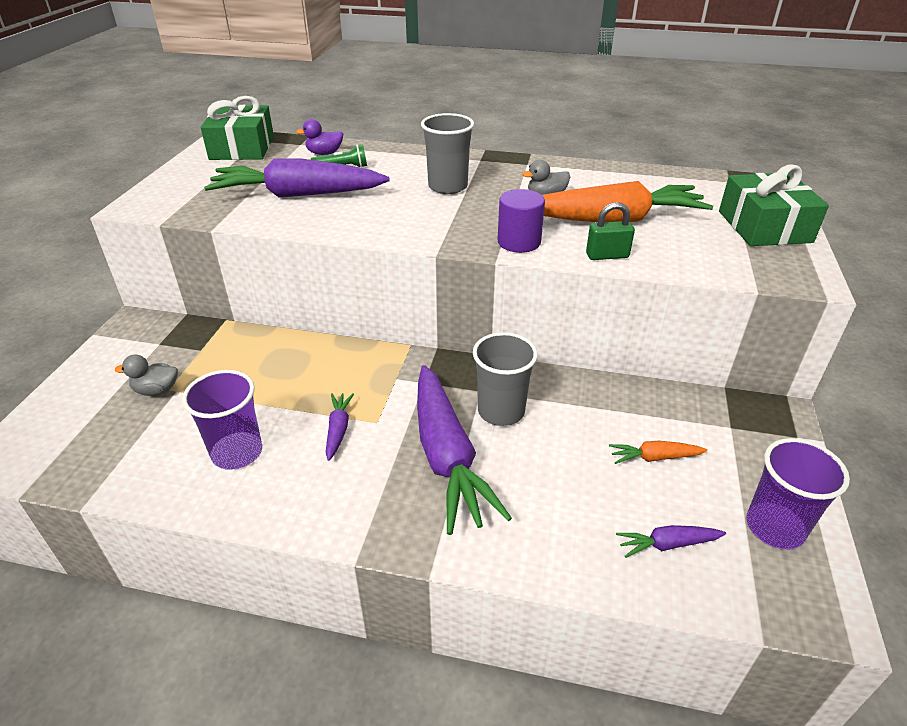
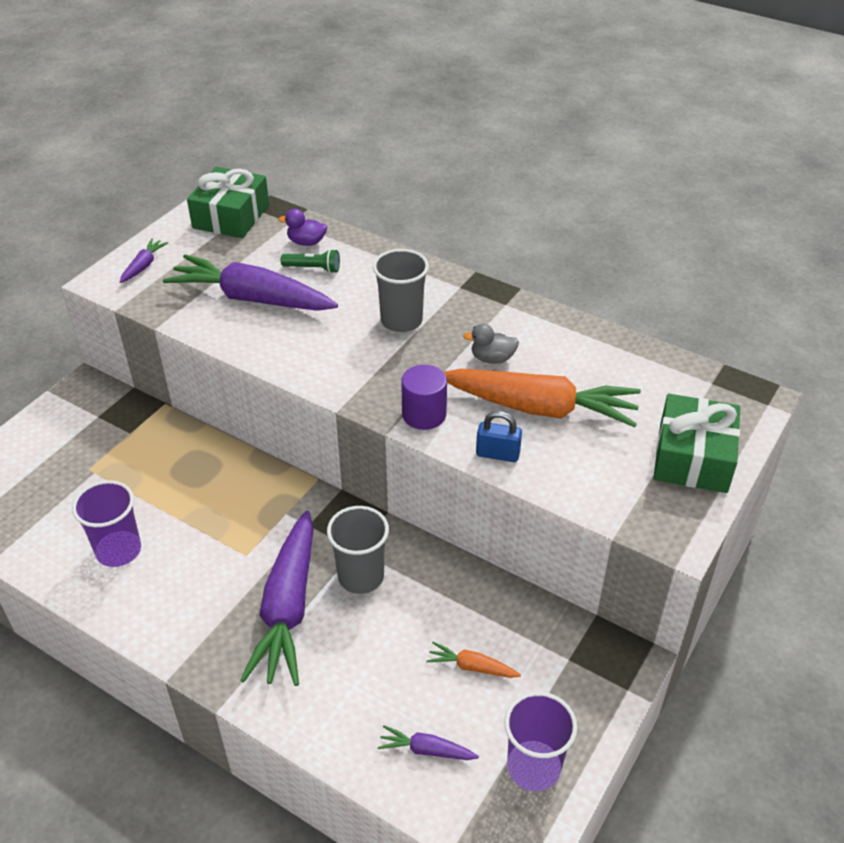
camera: 20 degrees right, 5 degrees up
grey duck [115,355,178,396] -> none
purple carrot [326,393,354,461] -> purple carrot moved to [120,238,168,283]
green padlock [586,202,635,260] -> blue padlock [476,411,522,462]

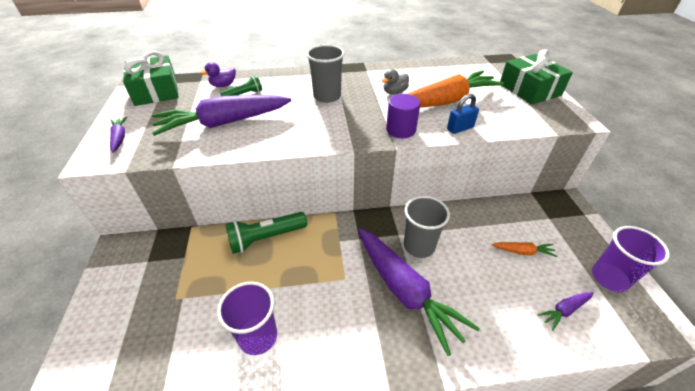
camera: 40 degrees left, 0 degrees up
orange carrot [426,642,521,678] -> orange carrot turned 150 degrees counterclockwise [492,242,558,257]
none -> green flashlight [225,212,307,254]

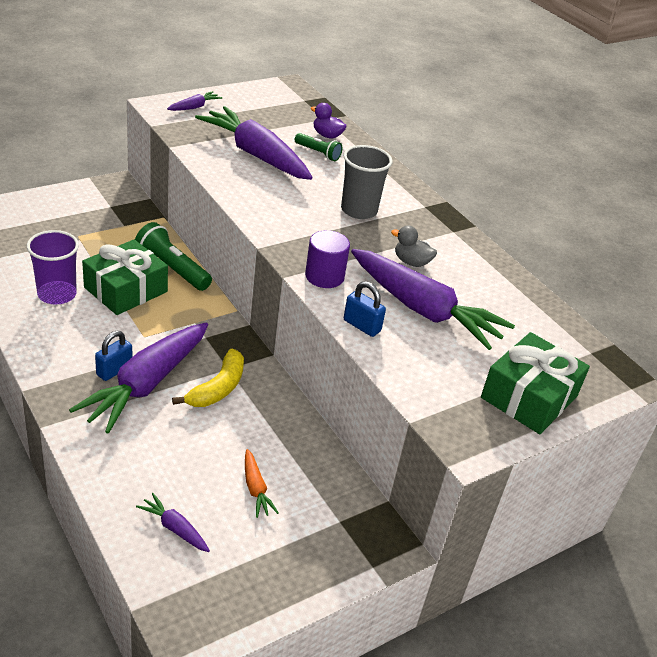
camera: 60 degrees right, 5 degrees down
green gift [123,51,179,106] -> green gift moved to [82,239,168,315]
grey cup [404,196,450,258] -> yellow banana [172,349,244,407]
orange carrot [407,70,504,108] -> purple carrot [351,249,515,350]
purple cup [592,226,670,292] -> none
none -> blue padlock [95,331,132,381]

